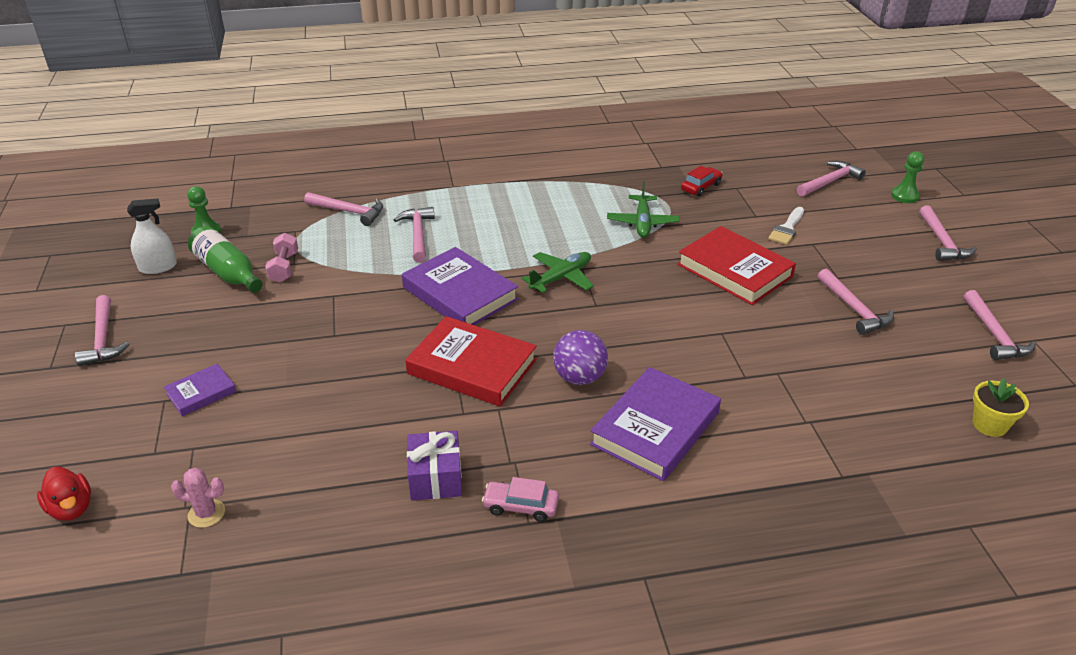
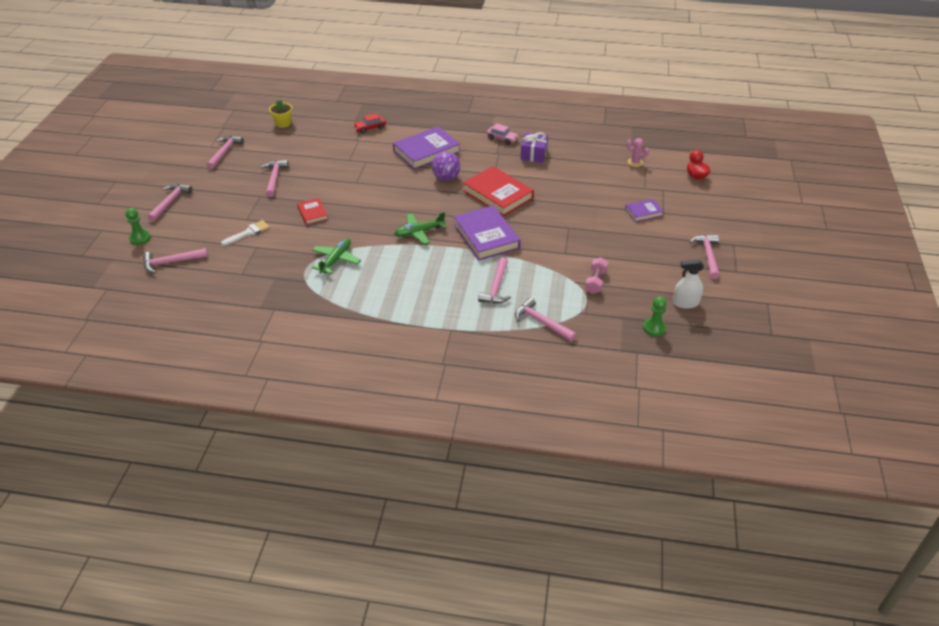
camera: 160 degrees left, 5 degrees up
green bottle [188,226,263,292] -> none
red book [677,226,796,305] -> red book [297,198,328,225], size x0.52
red car [681,166,723,197] -> red car moved to [353,113,386,134]

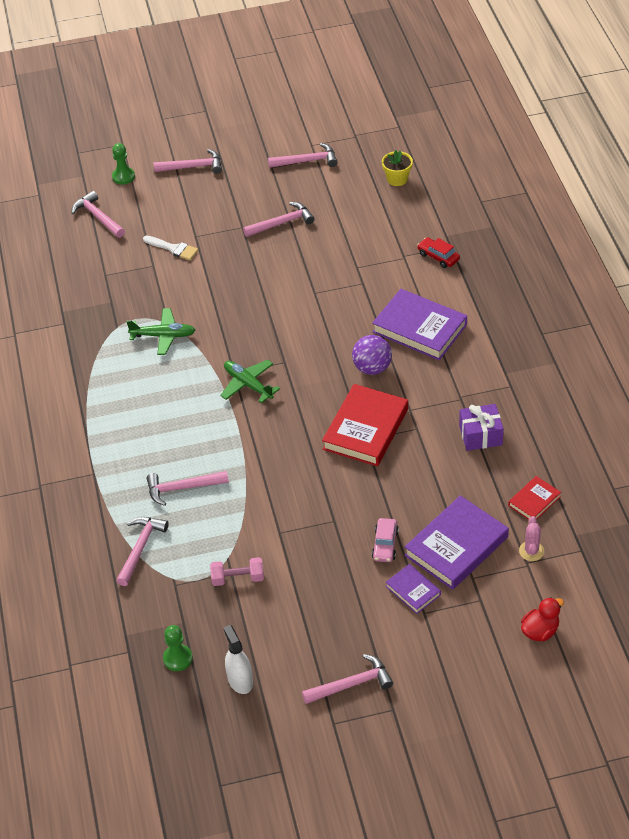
camera: 70 degrees right, 5 degrees up
red book [297,198,328,225] -> red book moved to [508,476,561,520]
purple book [453,205,521,260] -> purple book moved to [404,495,509,590]
pink car [486,123,519,145] -> pink car moved to [372,518,399,562]

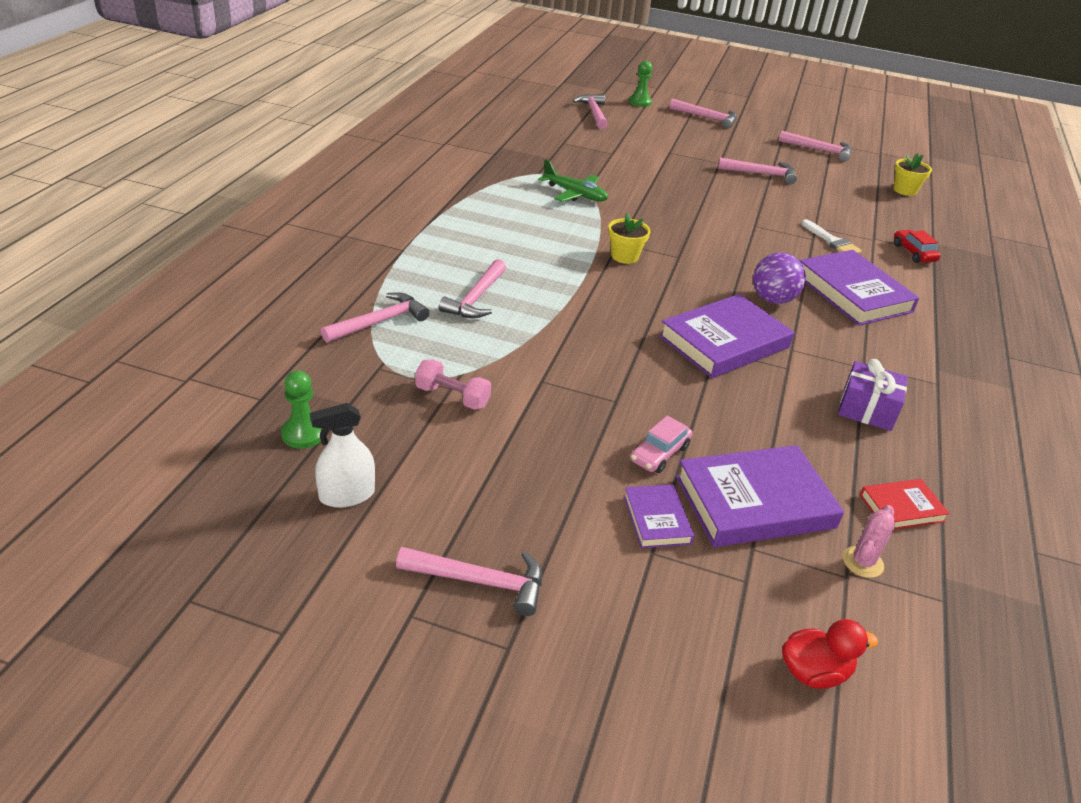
camera: 25 degrees right, 10 degrees down
white brush [143,236,198,260] -> white brush moved to [802,219,862,254]
pink hammer [146,471,229,506] -> pink hammer turned 90 degrees counterclockwise [439,259,506,318]
green plane [220,360,280,403] -> yellow flower pot [608,213,650,264]
white spray bottle [223,625,253,694] -> white spray bottle turned 120 degrees counterclockwise [310,403,375,508]
red book [322,384,408,466] -> purple book [659,294,794,378]

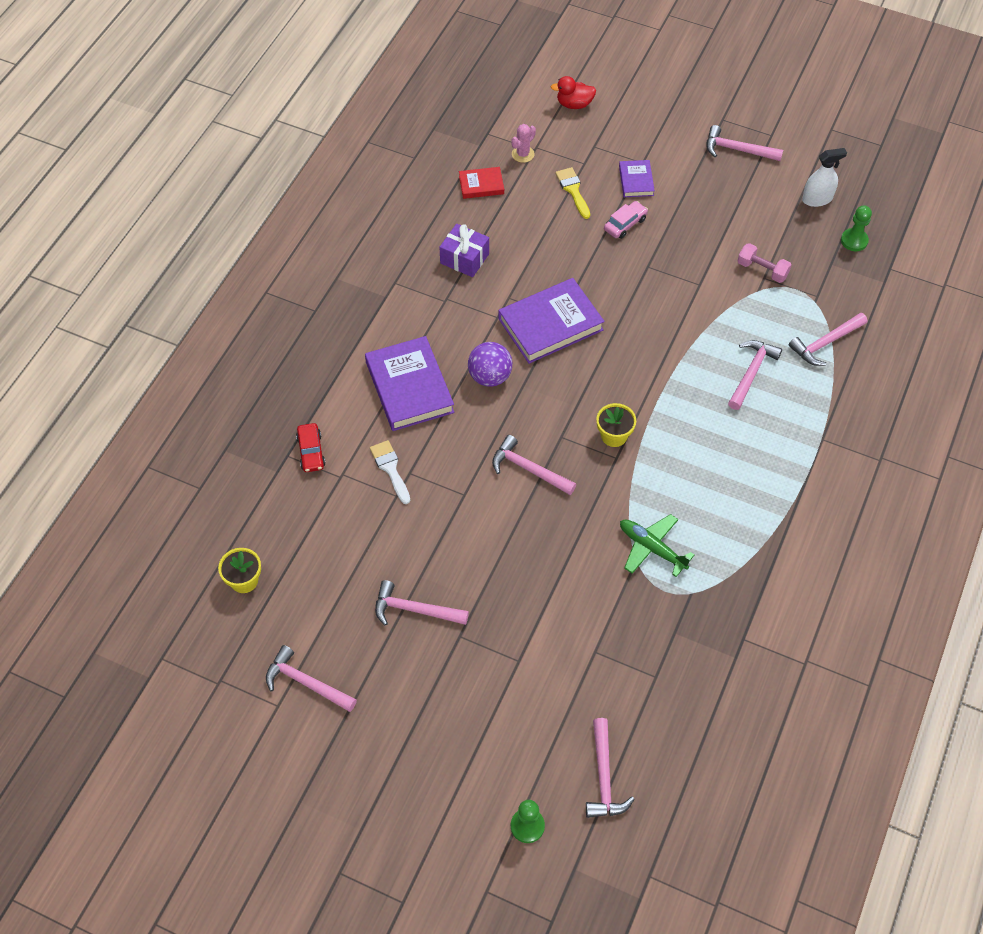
camera: 170 degrees left, 20 degrees up
pink hammer [669,99,737,129] -> pink hammer moved to [492,435,576,495]
purple book [676,445,844,547] -> yellow brush [556,167,590,219]

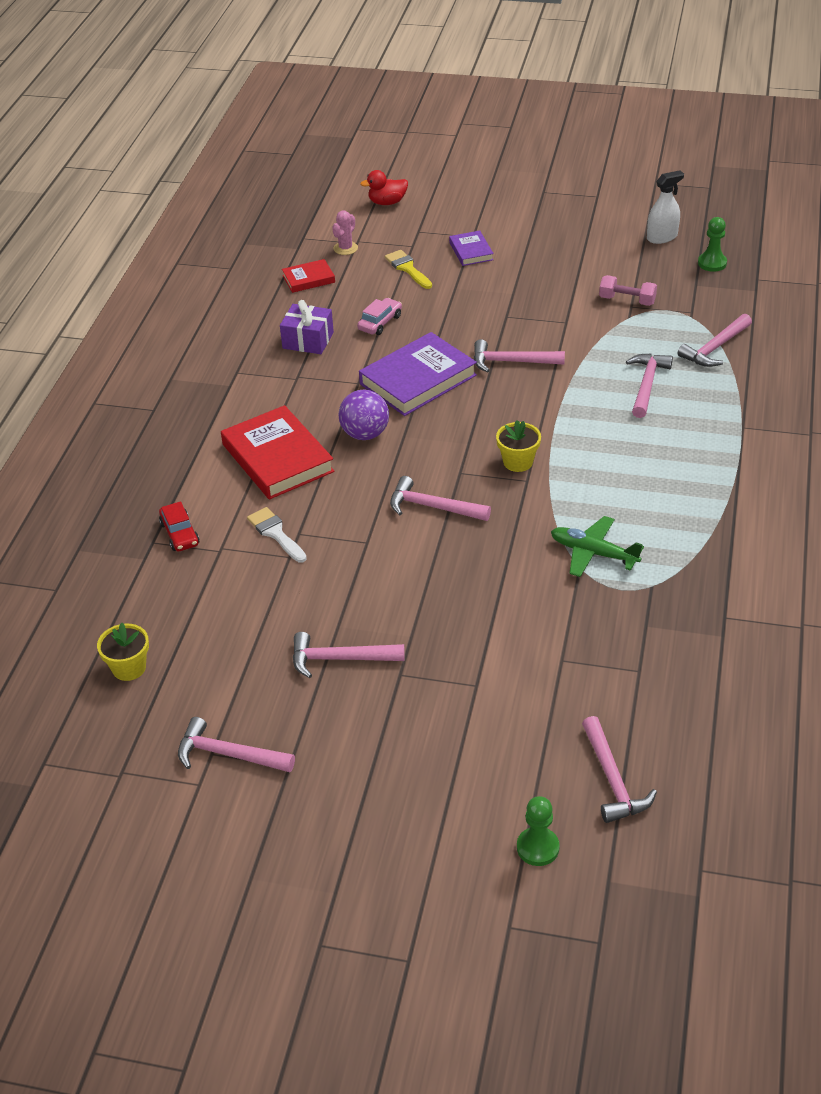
camera: 10 degrees left, 15 degrees down
purple book [365,336,454,431] -> red book [221,405,335,500]
pink car [604,201,648,239] -> pink car moved to [357,298,402,335]
pink hammer [706,125,783,161] -> pink hammer moved to [474,339,565,372]

